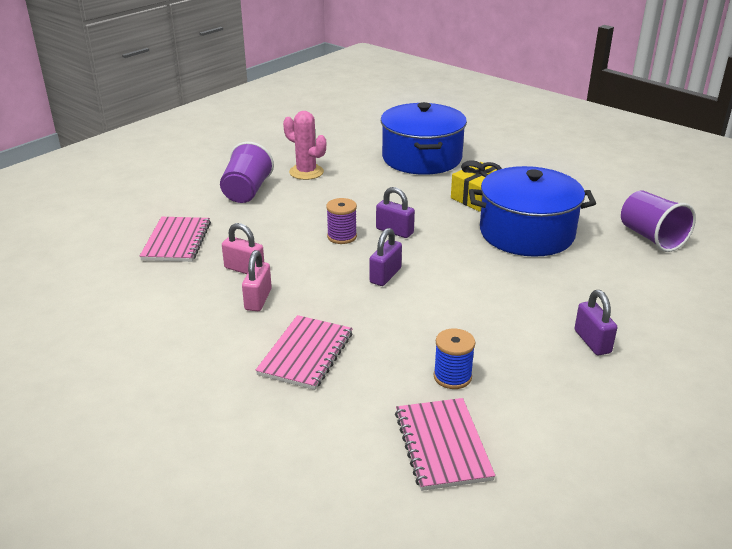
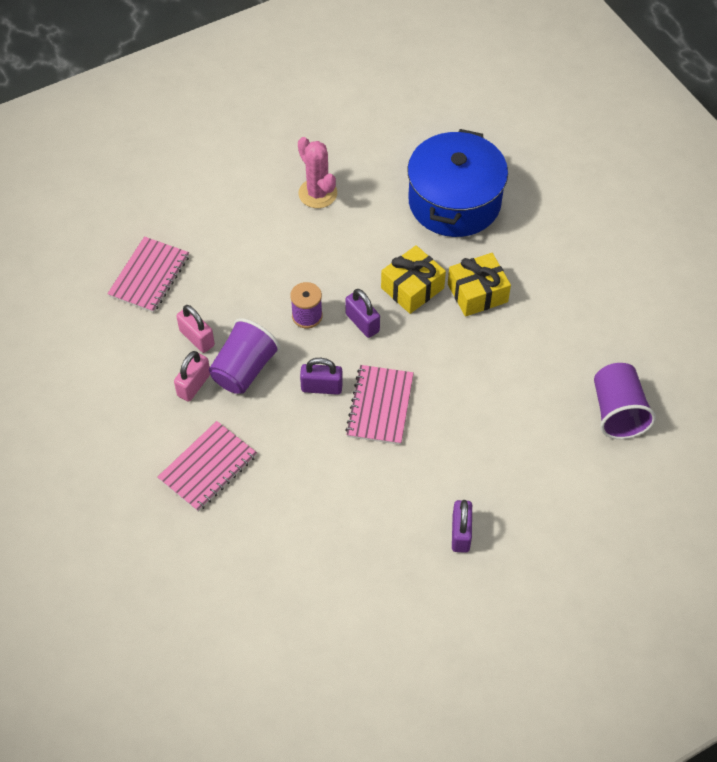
camera: 20 degrees right, 25 degrees up
purple cup [220,142,274,203] -> purple cup moved to [209,318,280,394]
purple padlock [369,228,402,286] -> purple padlock turned 45 degrees clockwise [300,358,343,395]
pink notebook [395,398,495,491] -> pink notebook moved to [345,365,414,445]
blue spool [434,329,475,389] -> none
blue pot [469,166,596,257] -> none
none -> yellow gift [381,245,446,314]

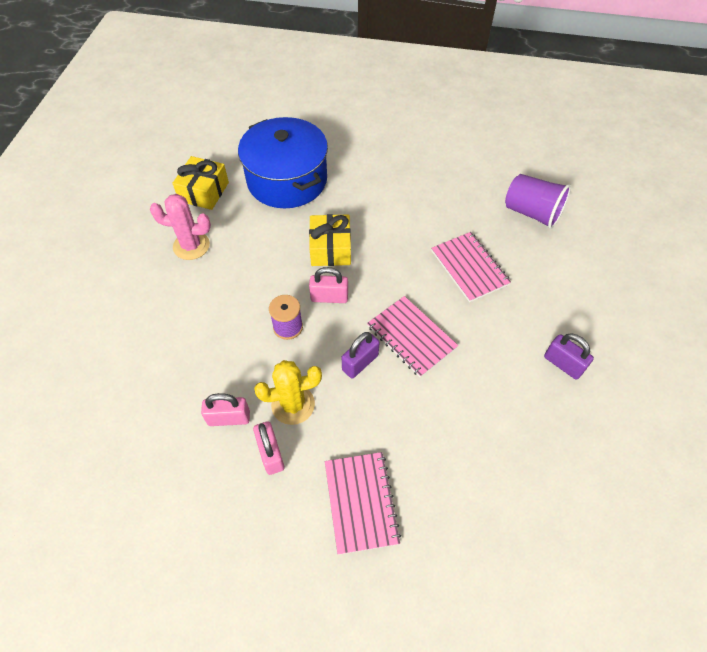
camera: 50 degrees left, 0 degrees up
pink notebook [107,236,189,313] -> pink notebook moved to [431,232,511,302]
purple cup [209,318,280,394] -> yellow cactus [254,360,322,425]
purple padlock [345,289,380,338] -> pink padlock [309,267,348,303]
yellow gift [448,253,511,317] -> yellow gift moved to [172,156,229,210]

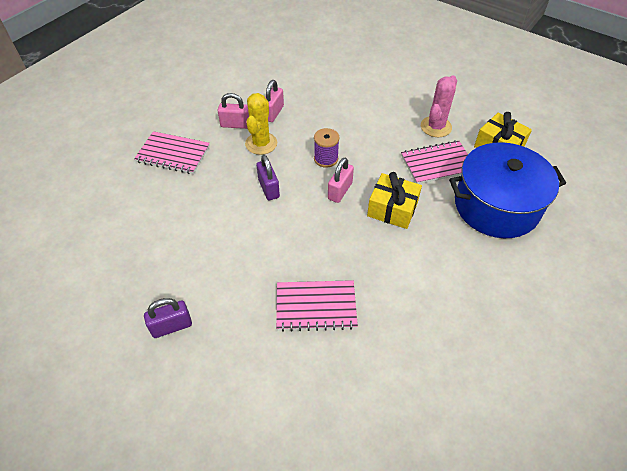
camera: 115 degrees right, 5 degrees down
pink notebook [367,296,458,377] -> pink notebook moved to [401,140,468,184]
purple cup [505,174,571,229] -> none

